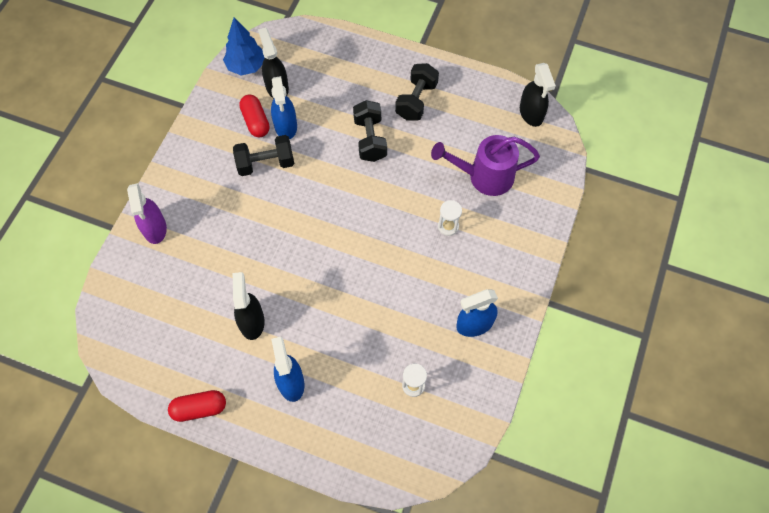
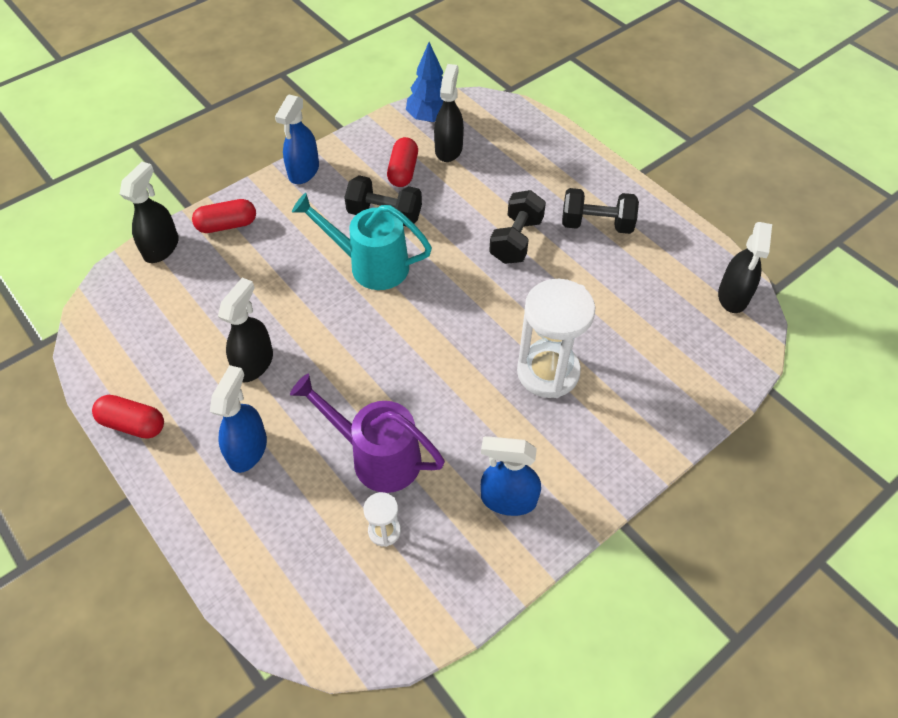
camera: 30 degrees right, 10 degrees down
purple spray bottle [127,183,167,244] -> red capsule [192,199,256,233]
blue spray bottle [271,76,297,139] -> blue spray bottle moved to [275,94,319,184]
black dumbbell [395,63,439,121] -> black dumbbell turned 45 degrees clockwise [562,188,639,234]
purple watering can [431,135,540,196] -> purple watering can moved to [290,374,445,493]
white hourglass [438,200,462,236] -> white hourglass [517,279,595,398], size x2.16
none -> black spray bottle [120,162,179,263]
none -> turquoise watering can [292,193,432,290]

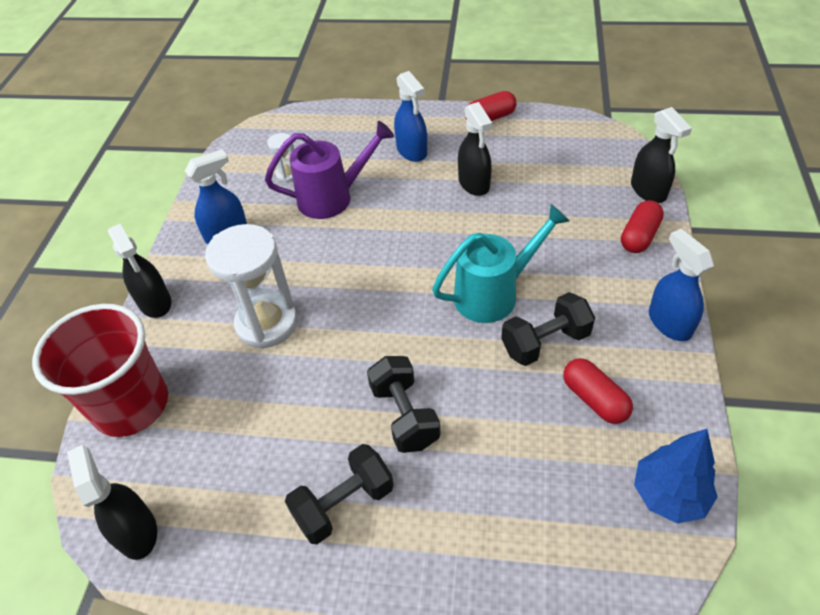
camera: 140 degrees right, 5 degrees down
black spray bottle [434,64,464,162] -> black spray bottle moved to [108,224,171,318]
none -> red cup [32,304,168,437]

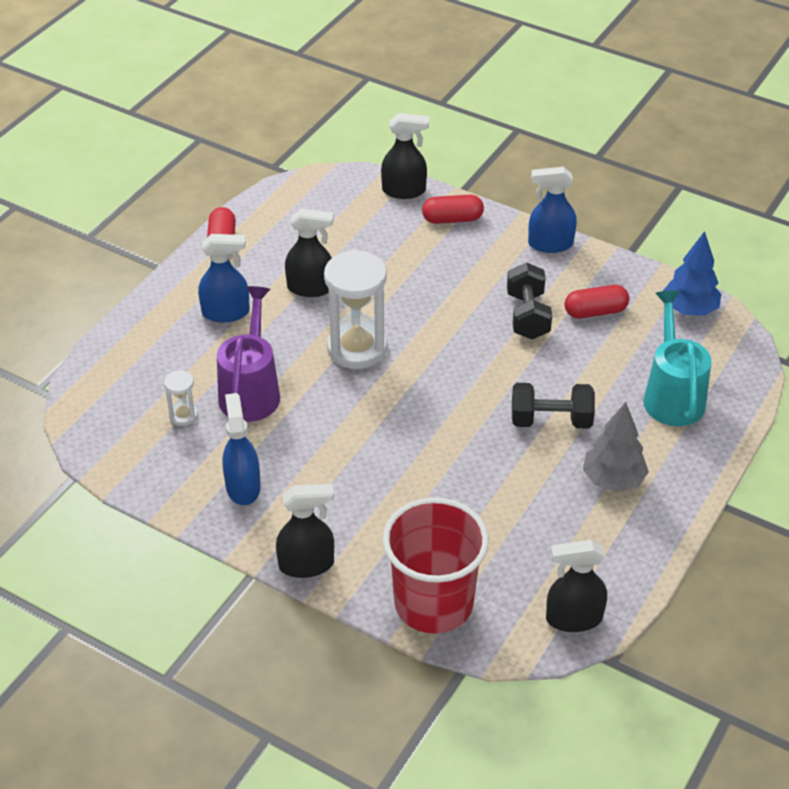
camera: 70 degrees left, 5 degrees down
white hourglass [205,224,297,349] -> white hourglass moved to [324,250,387,369]
black dumbbell [285,444,394,544] -> grey tree [583,402,649,492]
turquoise watering can [432,204,570,323] -> turquoise watering can moved to [643,290,712,426]
red capsule [621,200,664,253] -> red capsule turned 60 degrees counterclockwise [422,195,484,224]

